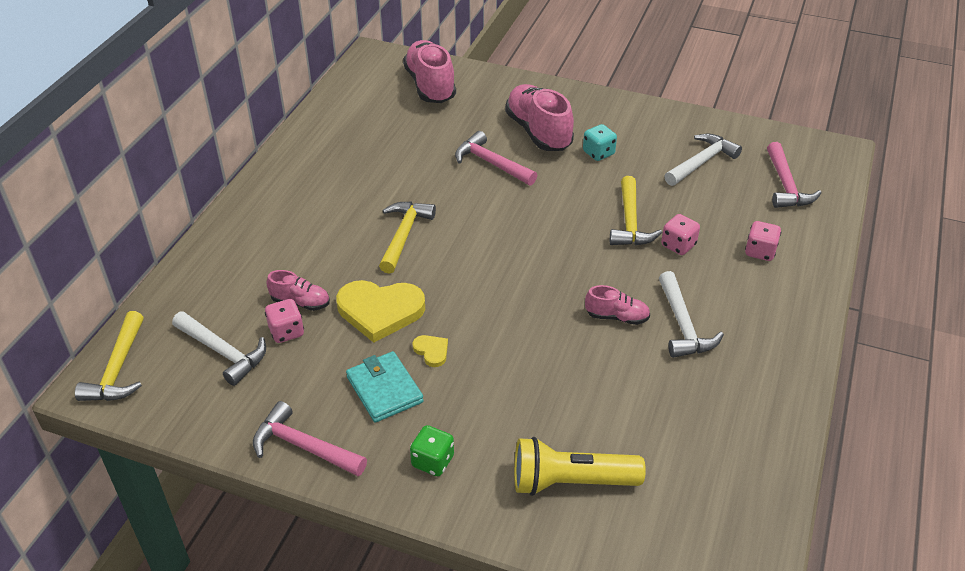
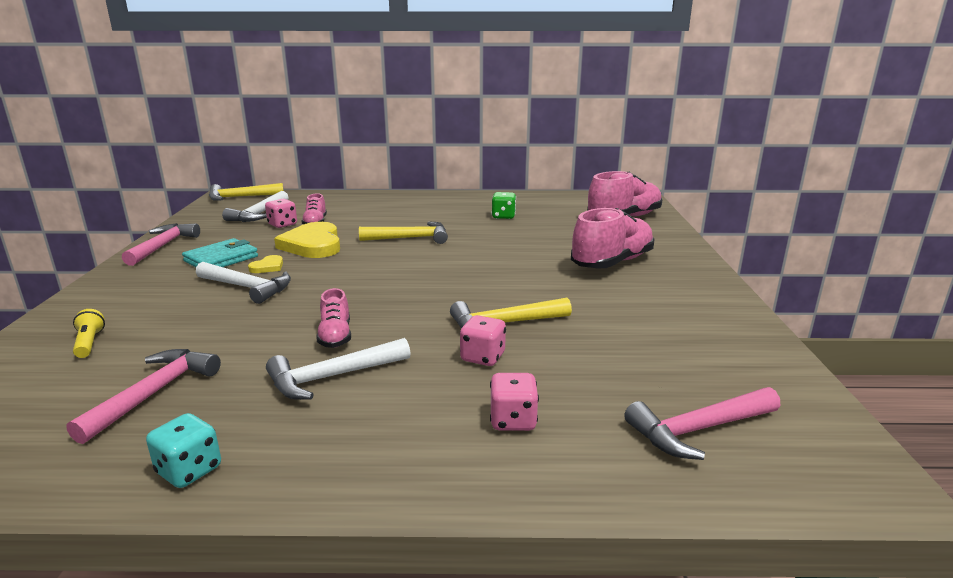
camera: 70 degrees right, 20 degrees down
green dice [410,425,454,476] -> green dice moved to [491,192,516,219]
pink hammer [455,131,537,185] -> pink hammer moved to [66,349,221,444]
yellow flashlight [514,437,646,496] -> yellow flashlight [73,309,105,358], size x0.48
turquoise dice [583,124,617,161] -> turquoise dice moved to [146,413,221,488]
white hammer [664,134,742,186] -> white hammer moved to [196,262,291,304]

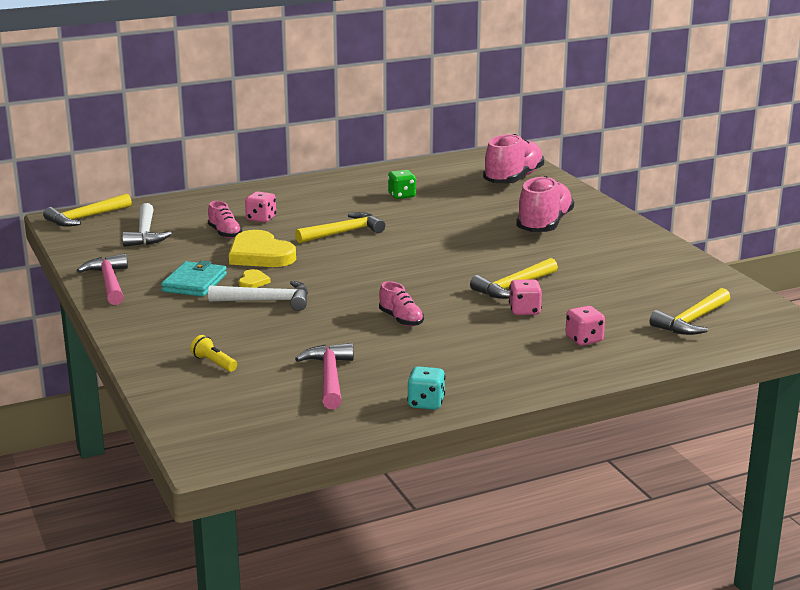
camera: 25 degrees left, 0 degrees up
pink dice [265,199,297,228] -> pink dice moved to [245,191,276,223]
white hammer [266,338,411,400] -> none
pink hammer [624,387,780,460] -> yellow hammer [650,288,730,335]

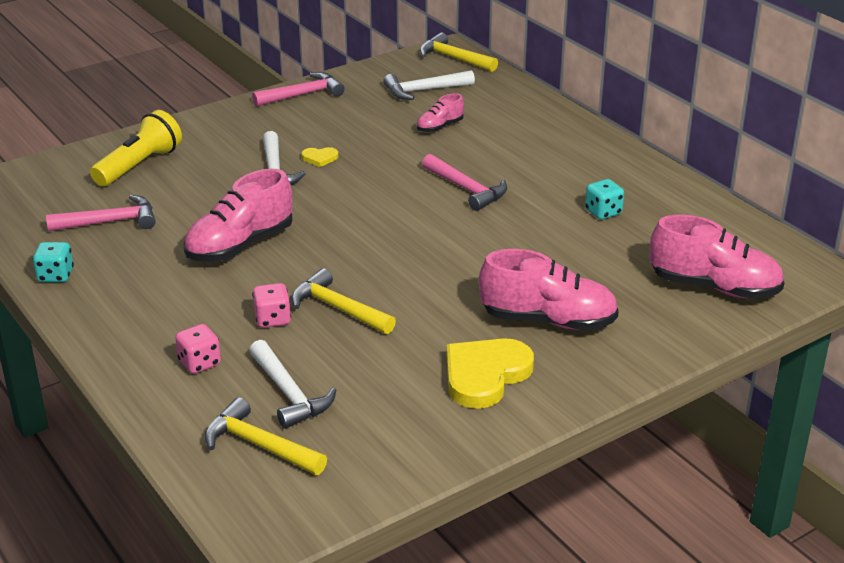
camera: 80 degrees right, 10 degrees up
turquoise wallet [161,260,227,297] -> none
yellow flashlight [190,335,237,372] -> yellow flashlight [90,110,182,186], size x2.10
yellow heart [229,230,296,267] -> yellow heart moved to [447,338,534,409]
pink dice [245,191,276,223] -> none
yellow hammer [295,212,385,243] -> pink hammer [422,154,507,211]
pink shoe [379,281,424,326] -> pink shoe [183,169,293,262], size x1.93
green dice [388,170,416,199] -> turquoise dice [585,179,624,219]
none -> white hammer [249,340,337,429]

